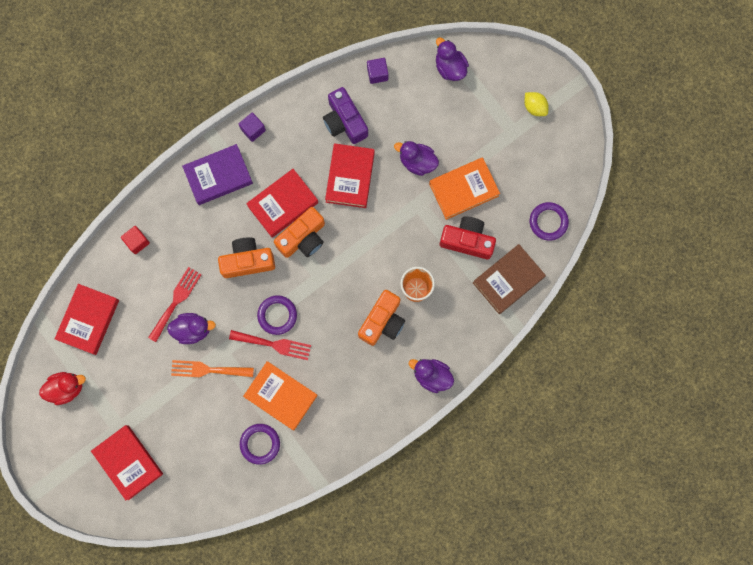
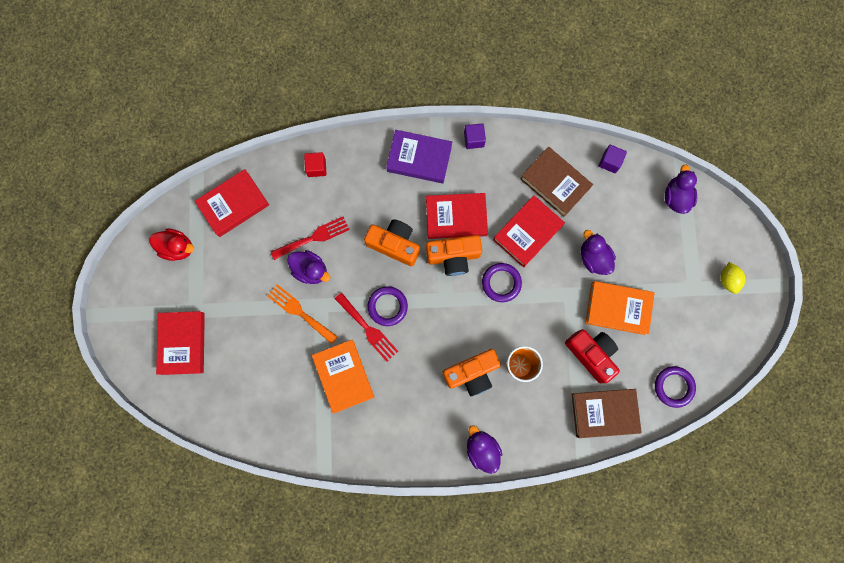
camera: 35 degrees right, 0 degrees up
purple ring [240,424,280,465] -> purple ring moved to [482,263,522,302]
purple camera [323,87,368,144] -> brown book [520,147,593,217]

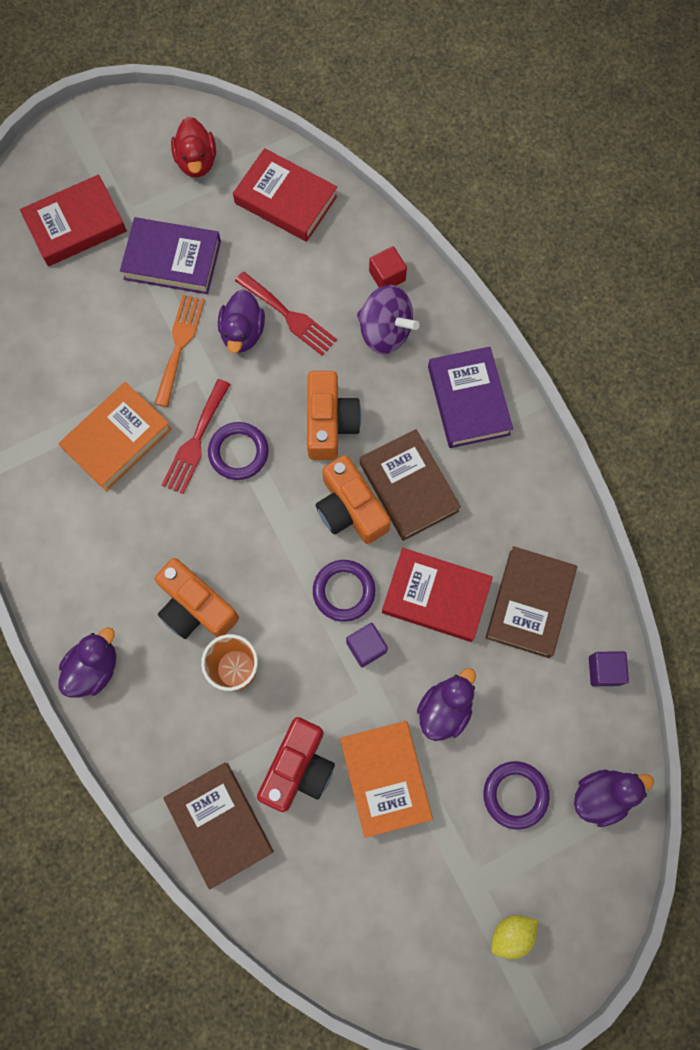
camera: 65 degrees right, 5 degrees down
red book [426,193,488,239] -> brown book [360,429,461,541]
purple cube [464,123,486,149] -> purple cube moved to [346,623,388,667]
purple ring [655,366,696,408] -> purple ring moved to [483,761,550,830]
none -> purple book [120,217,221,294]
none -> purple spinning top [357,285,419,354]

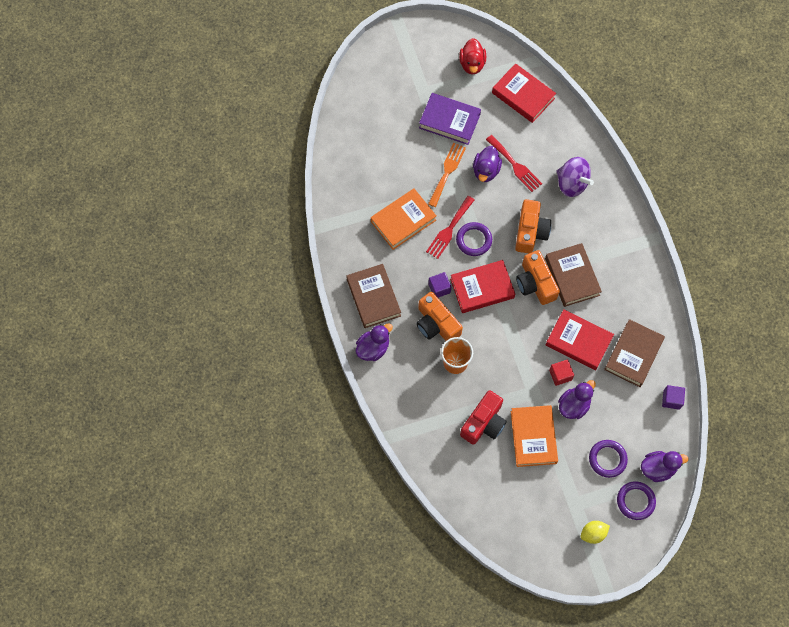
camera: 10 degrees right, 5 degrees down
red book [20,175,127,266] -> red book moved to [450,260,515,313]
brown book [164,762,274,889] -> brown book moved to [346,264,401,328]
purple ring [313,560,375,622] -> purple ring moved to [617,481,656,520]
purple cube [346,623,388,667] -> purple cube moved to [428,272,451,298]
red cube [369,246,407,288] -> red cube moved to [549,360,574,386]
purple book [428,347,513,448] -> none

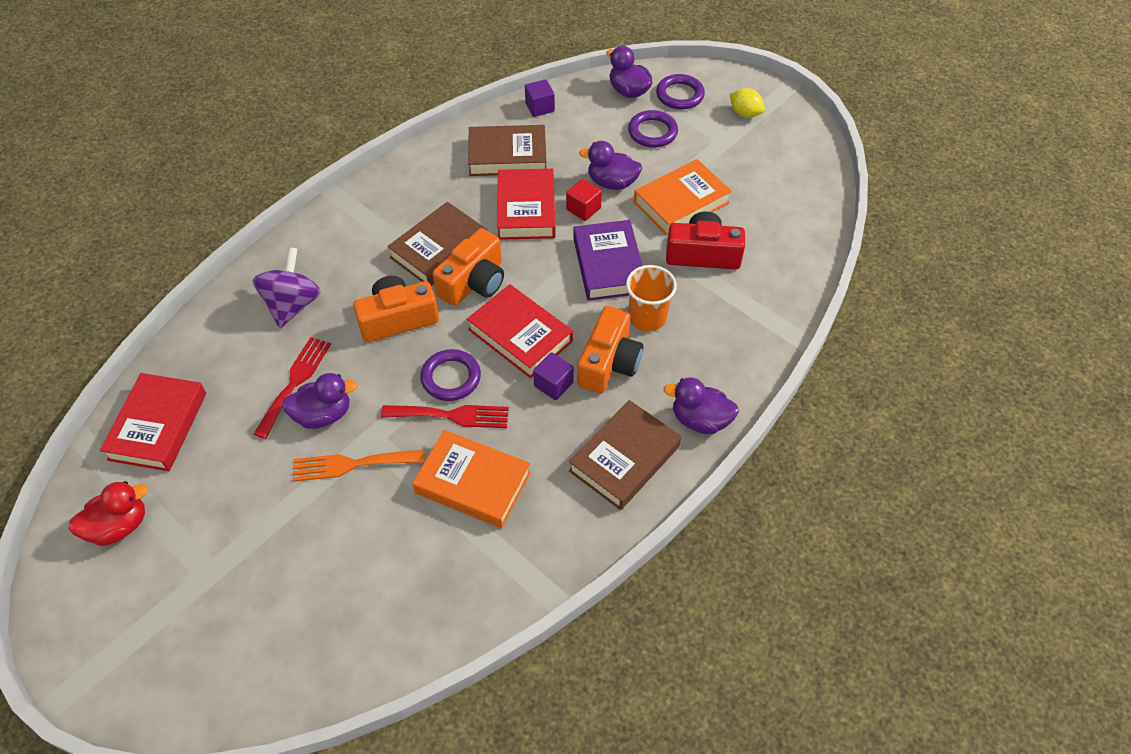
camera: 120 degrees left, 15 degrees down
purple book [419,93,481,145] -> purple book moved to [573,220,643,301]

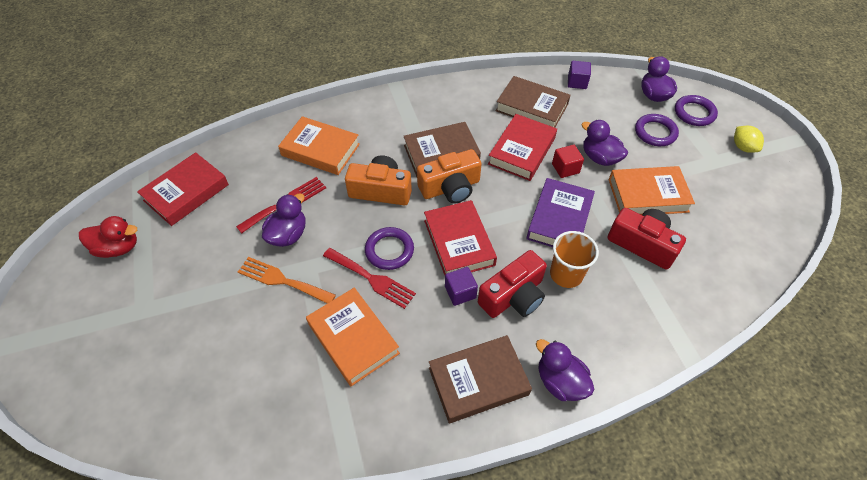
camera: 30 degrees right, 0 degrees up
purple spinning top [252,247,321,328] -> orange book [278,116,360,175]
purple duck [281,373,358,429] -> purple duck turned 75 degrees counterclockwise [262,193,306,247]
orange camera [577,306,643,393] -> red camera [478,250,547,318]

